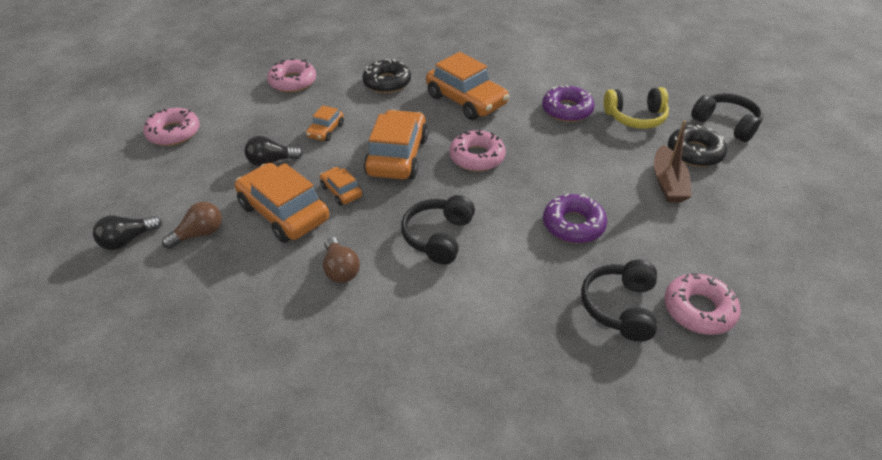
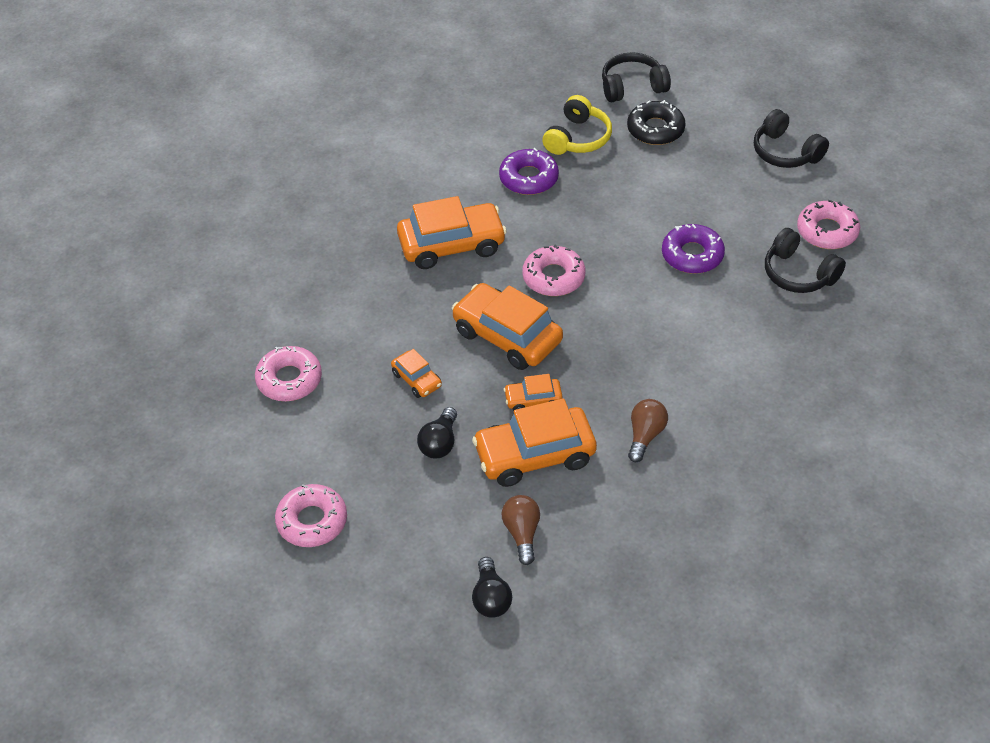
camera: 60 degrees left, 5 degrees up
brown light bulb [323,237,360,283] -> brown light bulb turned 75 degrees counterclockwise [628,399,668,462]
black donut [362,59,411,93] -> none
black headphones [401,195,475,265] -> black headphones moved to [754,109,829,168]
brown boat [654,120,692,203] -> none

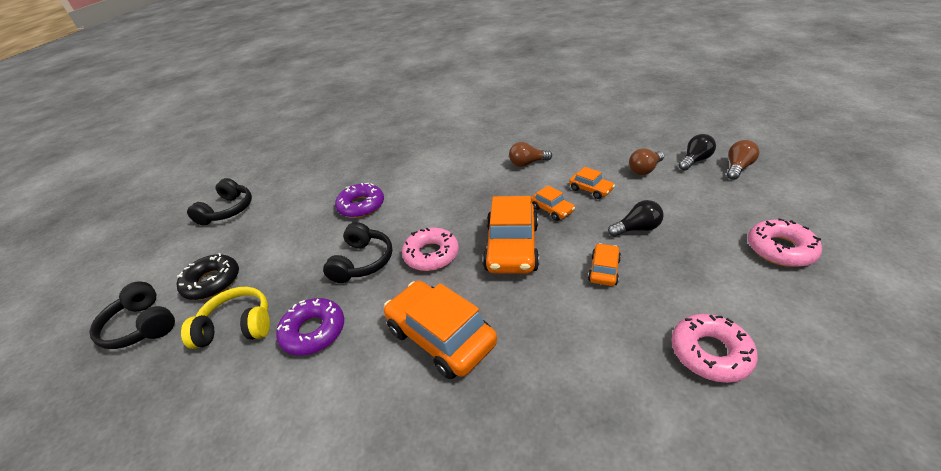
camera: 120 degrees left, 10 degrees down
orange car [472,398,597,487] -> orange car [569,167,615,199], size x0.50
black headphones [765,228,846,293] -> black headphones moved to [323,222,392,283]
pink donut [797,200,860,249] -> none
none -> brown light bulb [727,140,759,180]

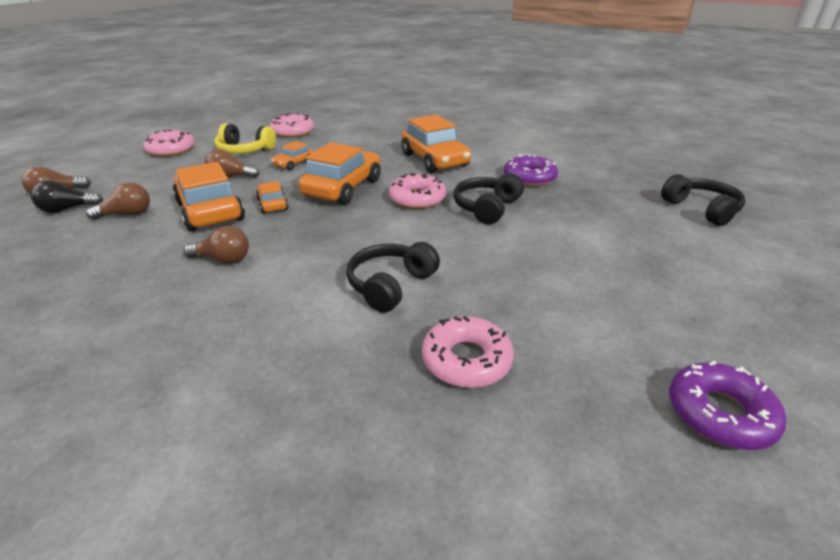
camera: 165 degrees left, 5 degrees down
black donut [176,253,239,300] -> none
yellow headphones [181,287,270,349] -> yellow headphones moved to [214,123,276,154]
black headphones [187,178,252,226] -> black headphones moved to [346,242,440,313]
purple donut [335,183,384,218] -> purple donut moved to [669,361,786,450]
orange car [569,167,615,199] -> orange car [172,162,245,231], size x2.01
black light bulb [608,200,664,237] -> brown light bulb [205,149,259,178]
none -> pink donut [422,316,514,388]

